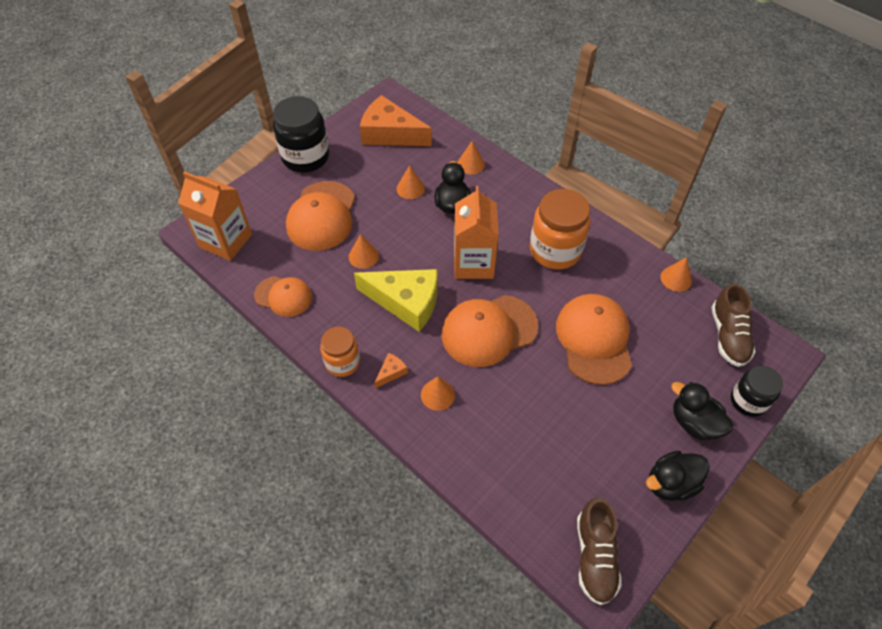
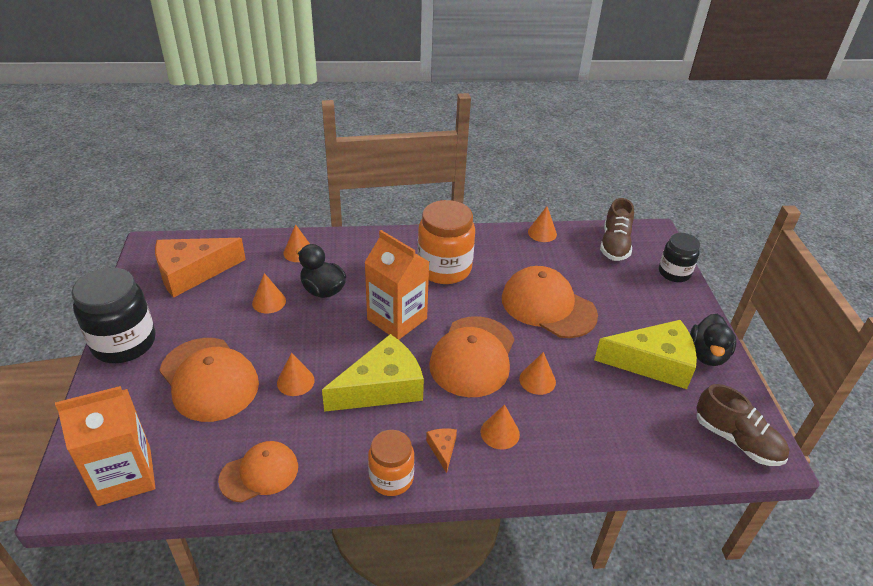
camera: 50 degrees left, 15 degrees down
black duck [671,382,733,440] -> none
brown shoe [712,284,755,367] -> brown shoe turned 60 degrees clockwise [600,198,634,261]
none -> orange cone [519,352,556,395]
none -> yellow cheese [594,320,697,389]

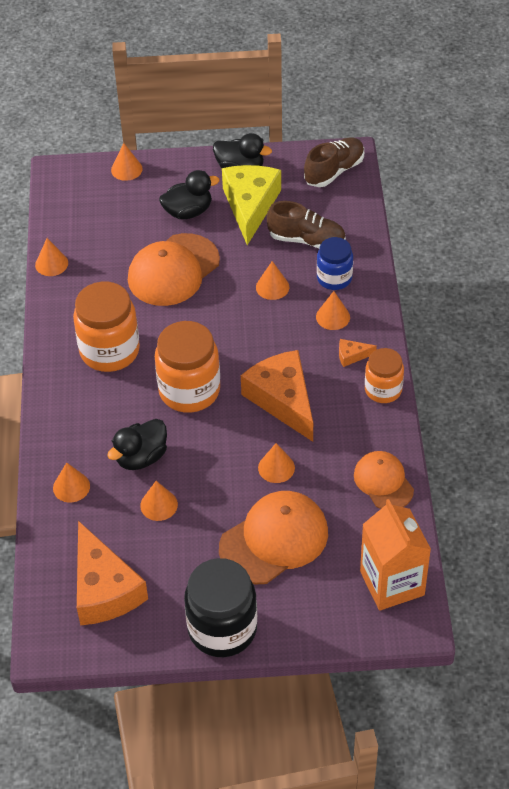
camera: 85 degrees left, 10 degrees up
yellow cheese [322,334,424,412] -> orange cheese [241,350,313,442]
orange carton [364,230,429,340] -> orange jar [155,321,220,413]
orange cap [429,316,514,397] -> none
brown shoe [600,198,634,261] -> brown shoe moved to [267,201,346,249]
black jar [659,233,700,282] -> orange cone [111,143,143,181]
none -> black duck [159,170,219,219]
none -> blue jar [317,237,353,290]

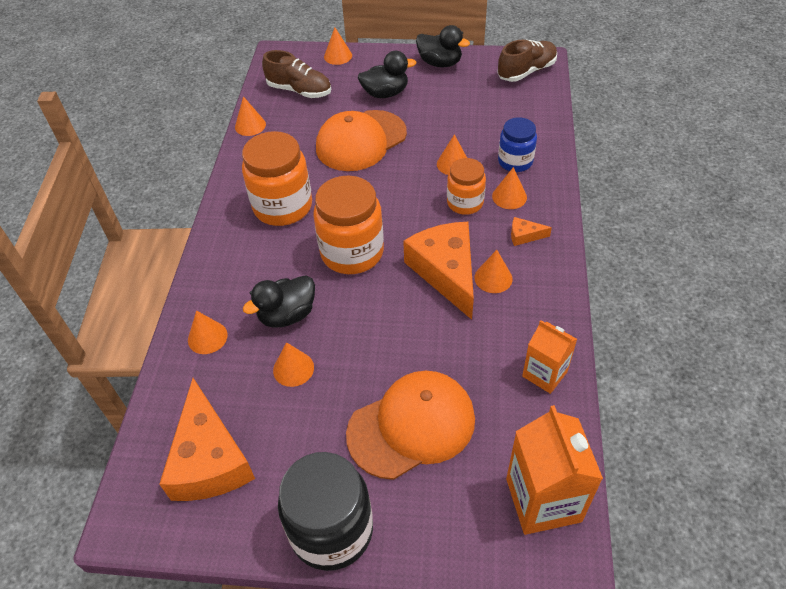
camera: 10 degrees right, 0 degrees up
yellow cheese [222,165,281,245] -> none
orange cone [258,443,295,483] -> orange cone moved to [474,250,512,293]
brown shoe [267,201,346,249] -> brown shoe moved to [262,50,331,98]
orange cap [354,451,414,509] -> orange carton [522,320,577,394]
orange jar [365,348,404,403] -> orange jar moved to [447,158,486,215]

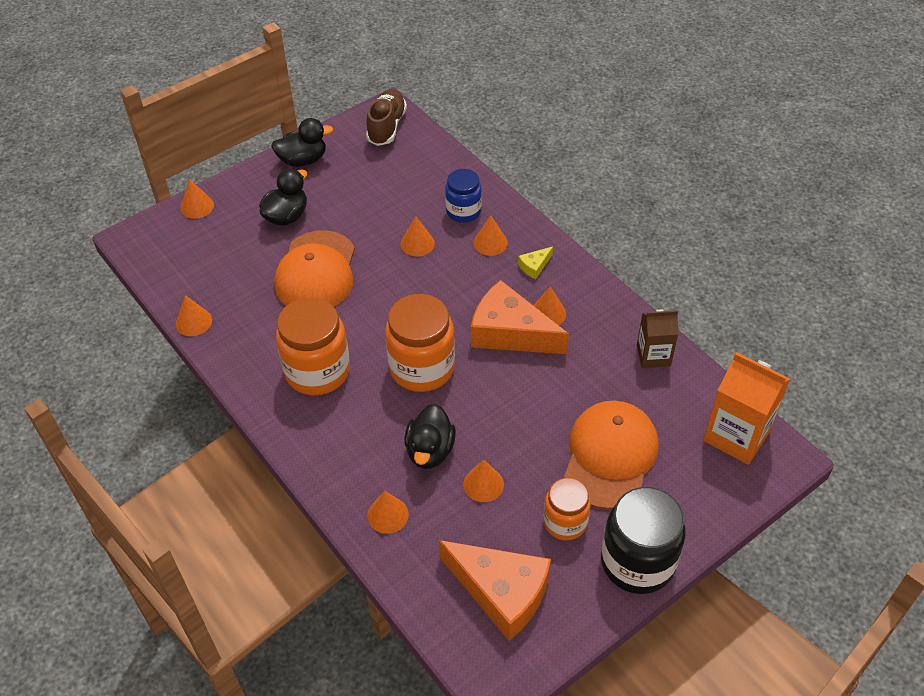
camera: 45 degrees left, 0 degrees up
brown shoe [262,50,331,98] -> none
orange jar [447,158,486,215] -> orange jar moved to [543,478,591,540]
orange cheese [511,217,552,246] -> yellow cheese [518,246,553,279]
orange carton [522,320,577,394] -> brown carton [637,310,678,368]

